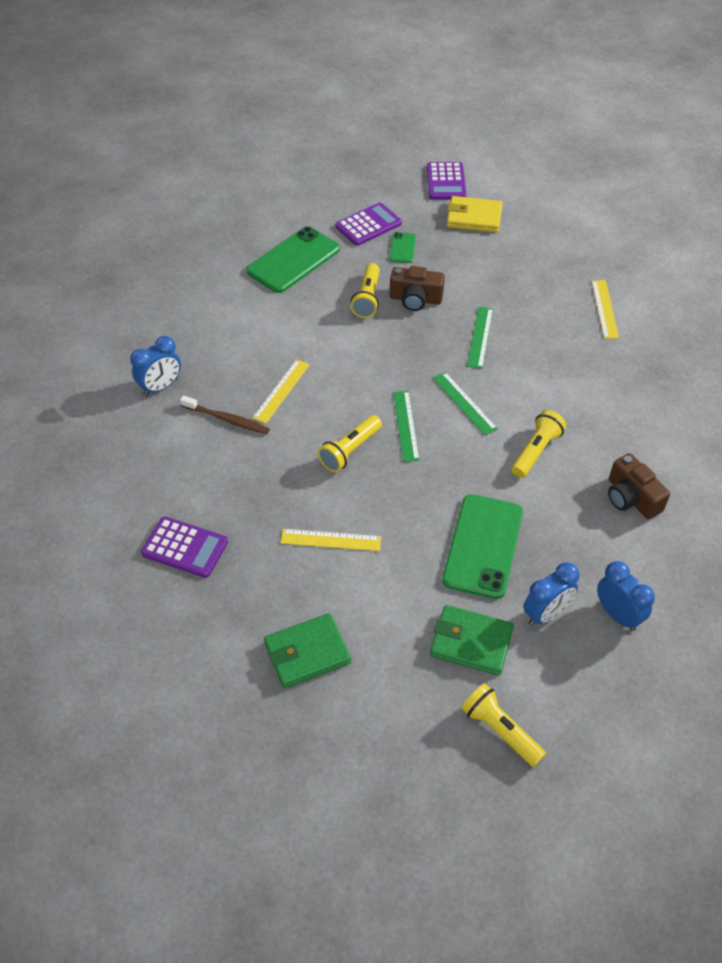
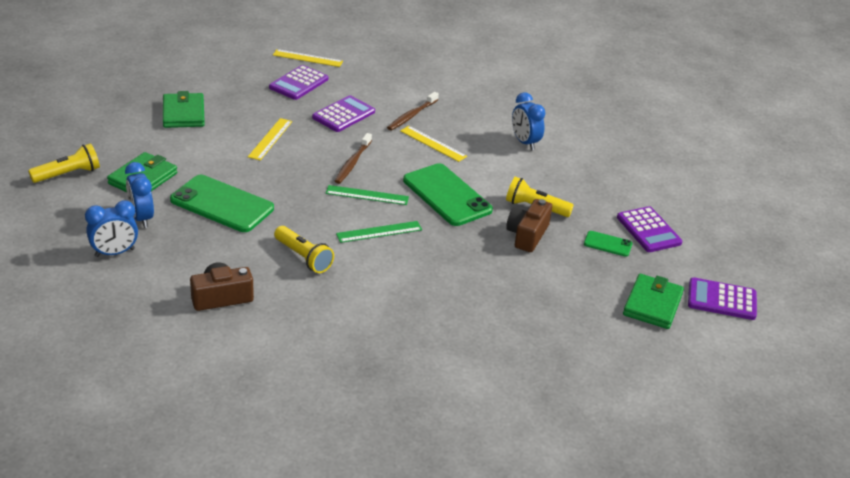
camera: 100 degrees right, 15 degrees down
blue clock [130,336,181,396] -> blue clock moved to [512,92,545,150]
green phone [246,226,340,293] -> green phone moved to [403,163,493,226]
yellow flashlight [318,415,382,472] -> brown toothbrush [335,133,372,184]
yellow wallet [447,196,503,233] -> green wallet [623,274,684,329]
green ruler [467,307,493,369] -> none
yellow ruler [592,280,619,339] -> yellow ruler moved to [273,49,343,67]
none -> purple calculator [312,95,375,132]

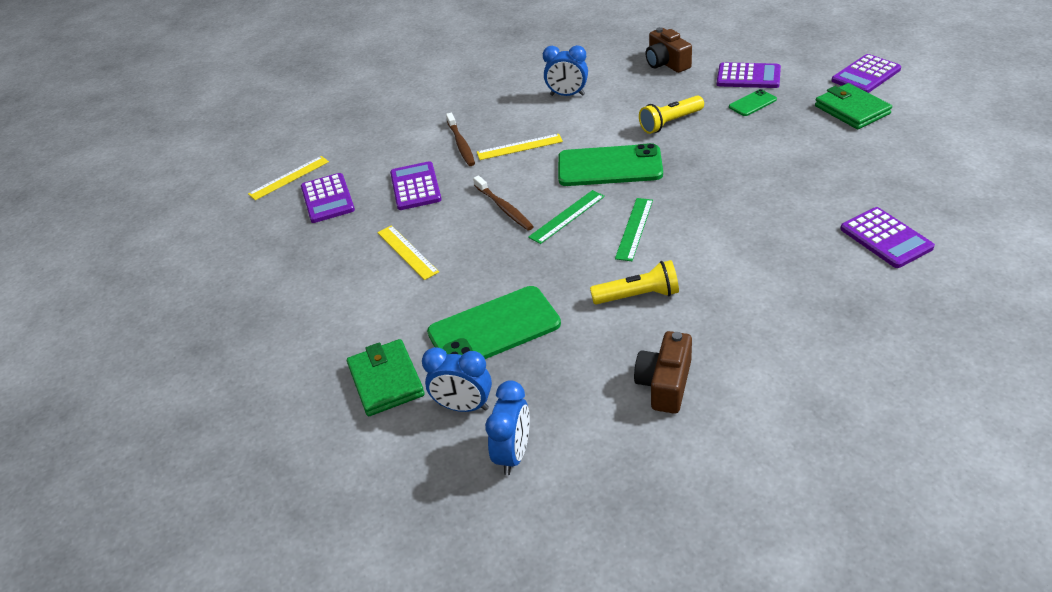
camera: 45 degrees left, 5 degrees up
yellow flashlight [28,143,100,183] -> none
green wallet [163,91,205,128] -> none
brown camera [506,199,552,252] -> brown camera moved to [645,27,692,73]
none -> purple calculator [840,207,935,268]

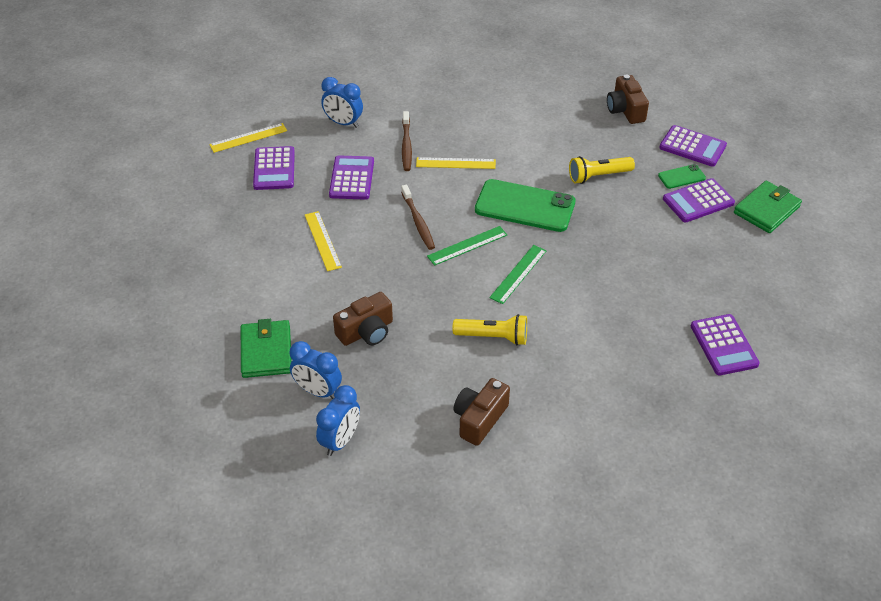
camera: 10 degrees right, 5 degrees up
green phone [427,286,561,359] -> brown camera [333,292,393,346]
blue clock [543,45,588,96] -> blue clock moved to [321,77,363,128]
green wallet [815,83,892,129] -> green wallet turned 60 degrees clockwise [734,181,802,233]
purple calculator [832,54,901,93] -> purple calculator moved to [663,178,735,222]

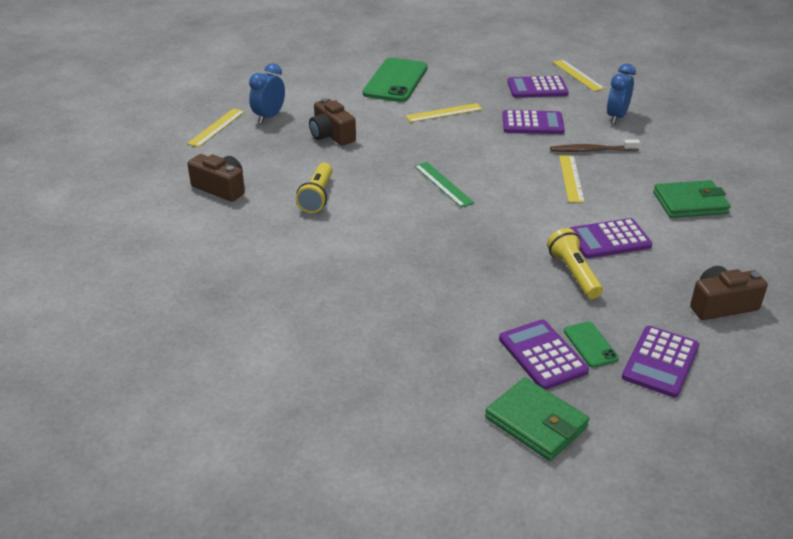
camera: 90 degrees right, 10 degrees down
green wallet [241,319,292,378] -> green wallet moved to [653,180,731,218]
blue clock [316,385,360,456] -> yellow ruler [187,108,245,147]
brown toothbrush [401,185,435,250] -> none
green phone [475,179,576,232] -> green phone moved to [363,58,427,102]
green ruler [489,245,547,304] -> none
purple calculator [691,314,760,376] -> purple calculator moved to [570,218,652,258]

